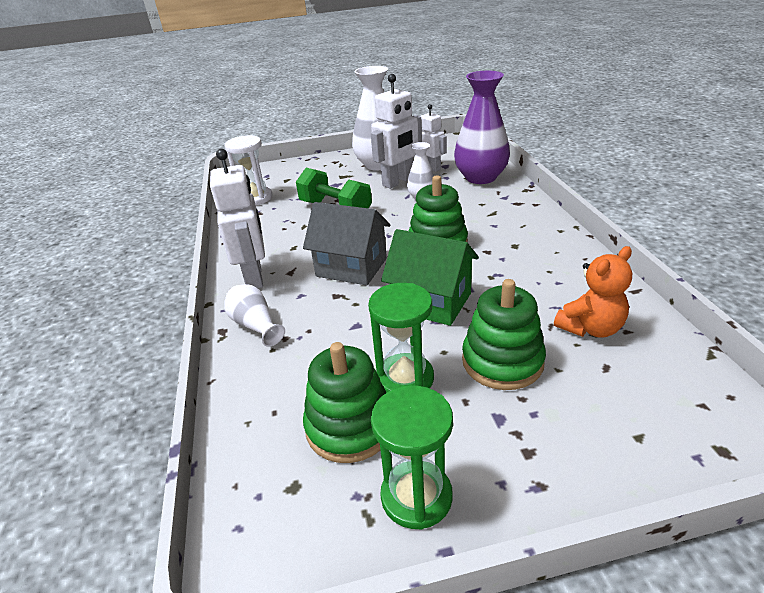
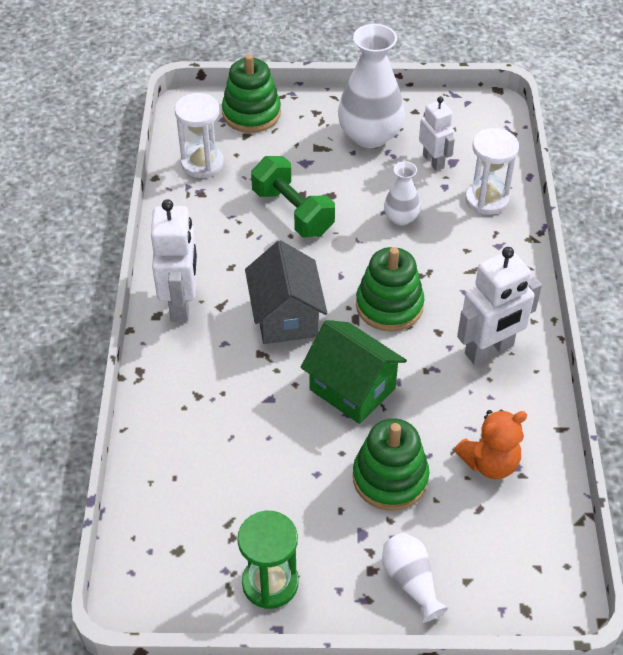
camera: 10 degrees right, 15 degrees up
white vase [224,284,285,347] -> white vase moved to [382,533,449,622]
grey house [303,202,390,286] -> grey house turned 45 degrees clockwise [245,240,327,344]
green stacking toy [303,342,386,463] -> green stacking toy moved to [222,54,281,133]
green hourglass [368,283,434,393] -> none
white robot [371,74,422,189] -> white robot moved to [457,247,542,365]
purple vase [454,71,510,184] -> white hourglass [465,128,519,215]

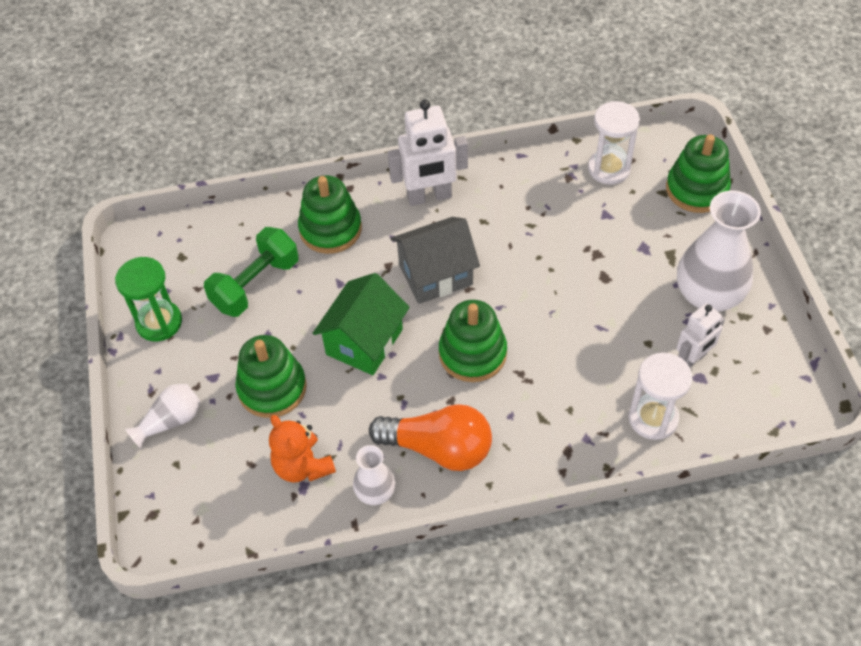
camera: 80 degrees right, 5 degrees up
green dumbbell [251,156,335,238] -> green dumbbell moved to [204,227,299,317]
white vase [384,161,421,225] -> white vase moved to [353,445,396,505]
white robot [457,247,542,365] -> orange light bulb [369,404,492,471]
none -> green stacking toy [298,175,362,254]

